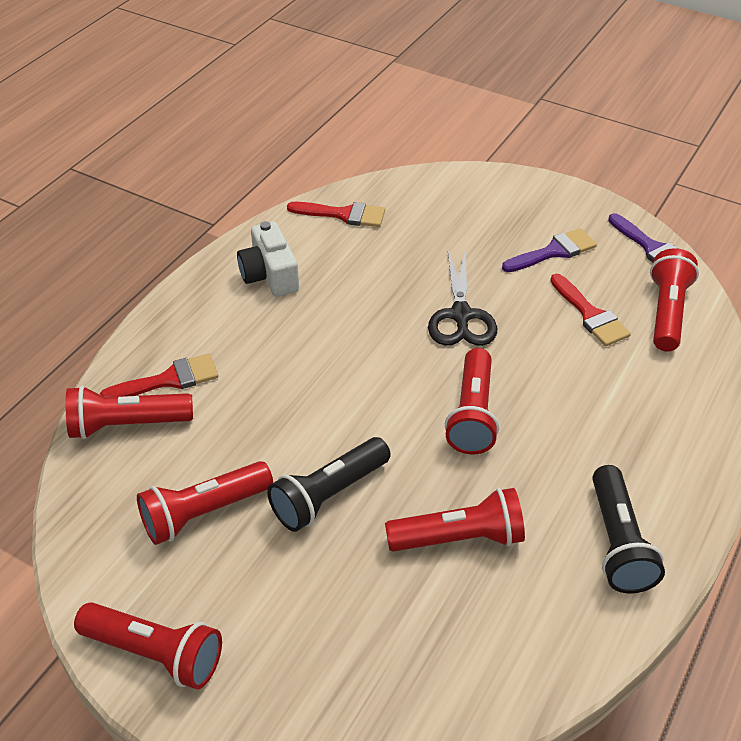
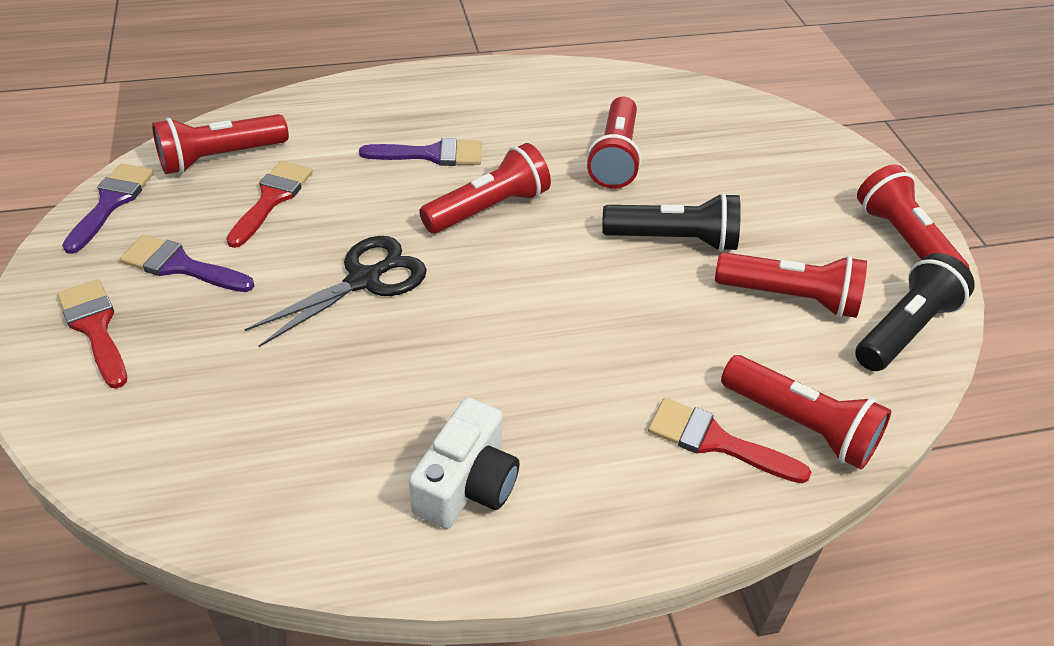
camera: 135 degrees left, 0 degrees up
red brush [287,202,385,227] -> red brush moved to [57,279,127,389]
red flashlight [385,488,525,552] -> red flashlight turned 120 degrees counterclockwise [587,97,642,189]
black flashlight [592,465,665,594] -> black flashlight moved to [855,253,975,371]
none -> purple brush [359,138,481,166]

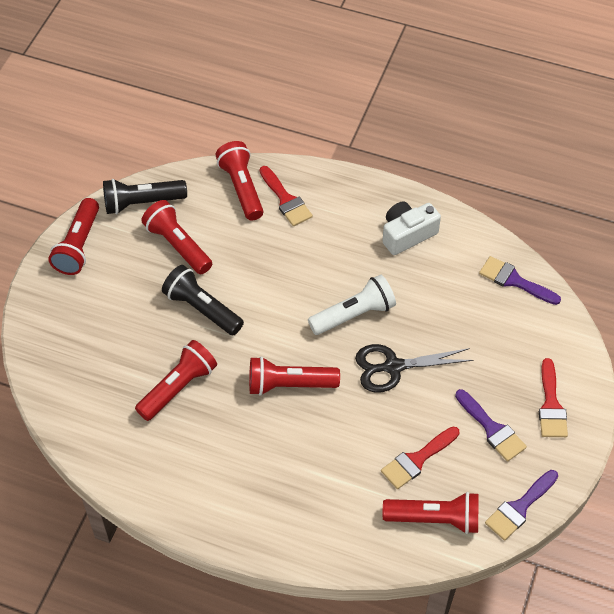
camera: 145 degrees left, 10 degrees up
purple brush [359,138,481,166] -> purple brush moved to [479,256,561,305]
none -> white flashlight [308,275,396,335]

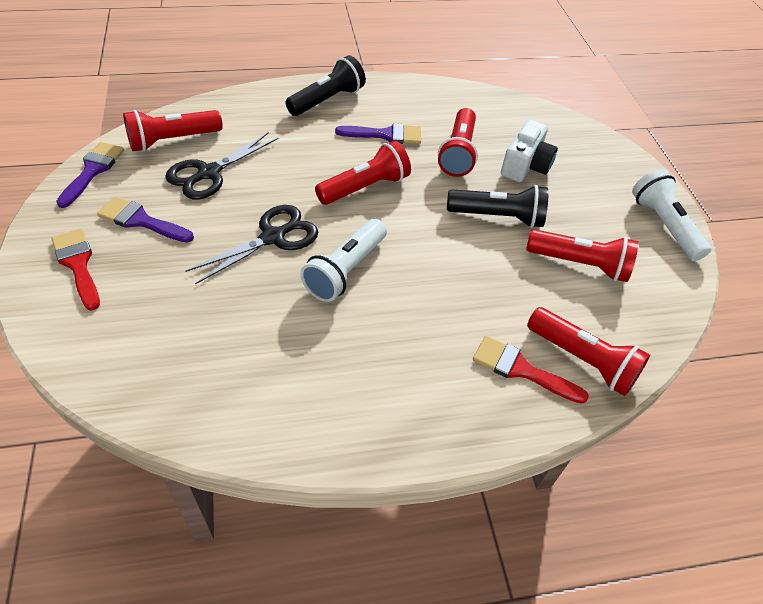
camera: 145 degrees right, 5 degrees down
red flashlight [48,198,99,275] -> white flashlight [632,169,711,261]
black flashlight [103,179,187,214] -> black flashlight moved to [285,55,366,116]
red brush [381,427,459,489] -> black scissors [165,132,279,200]
white camera [382,202,441,255] -> white camera moved to [501,119,558,182]
purple brush [479,256,561,305] -> purple brush moved to [335,123,421,144]

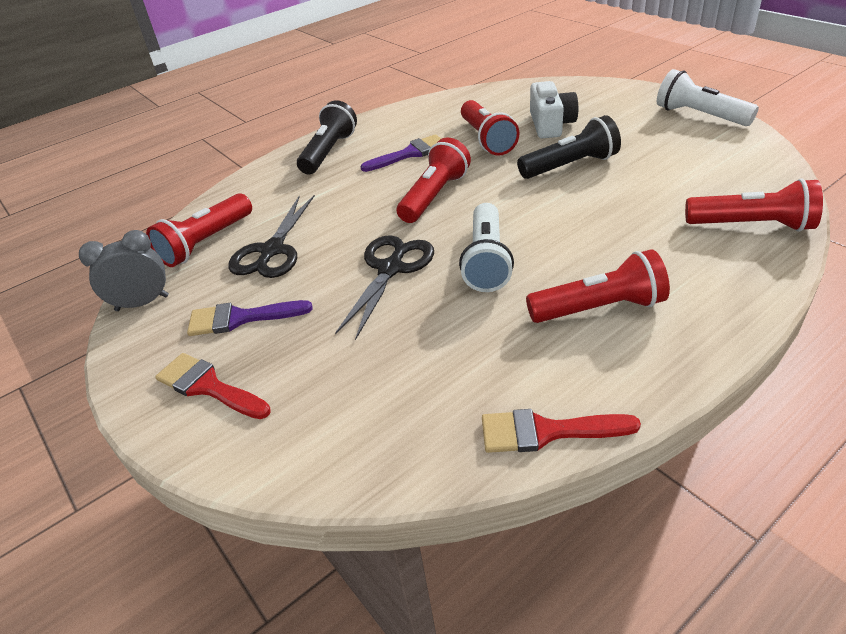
camera: 20 degrees left, 10 degrees down
purple brush [56,142,124,208] -> grey clock [79,230,169,311]
red brush [473,336,589,404] -> red brush moved to [482,409,641,453]
red flashlight [526,229,638,282] -> red flashlight moved to [526,249,670,323]

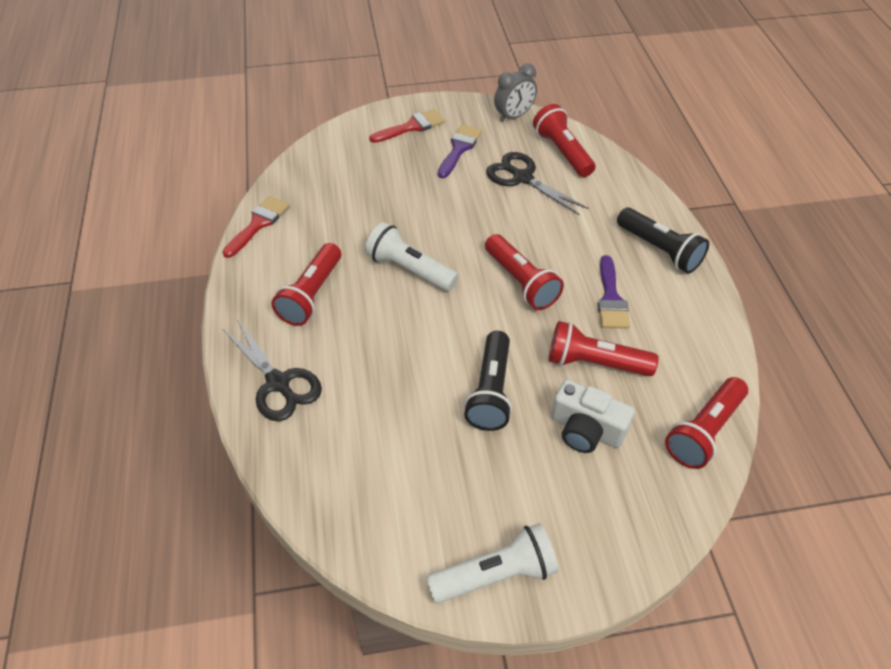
camera: 115 degrees right, 10 degrees up
grey clock [79,230,169,311] -> grey clock turned 45 degrees clockwise [494,63,537,122]
black scissors [335,235,434,340] -> black scissors moved to [223,320,322,421]
red flashlight [685,178,823,232] -> red flashlight moved to [665,377,748,469]

